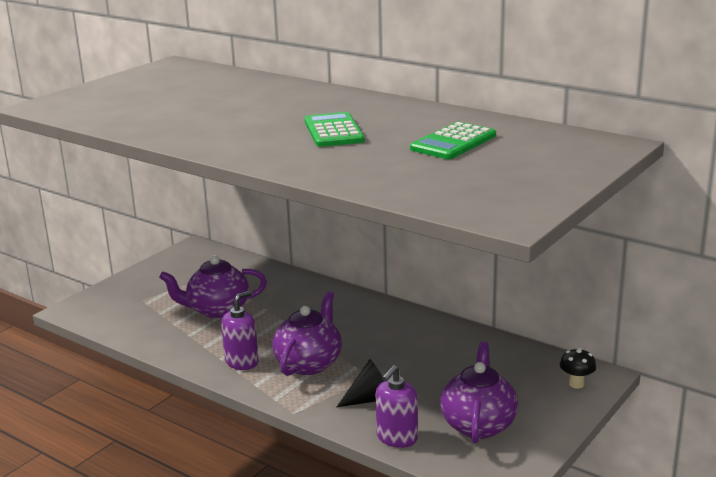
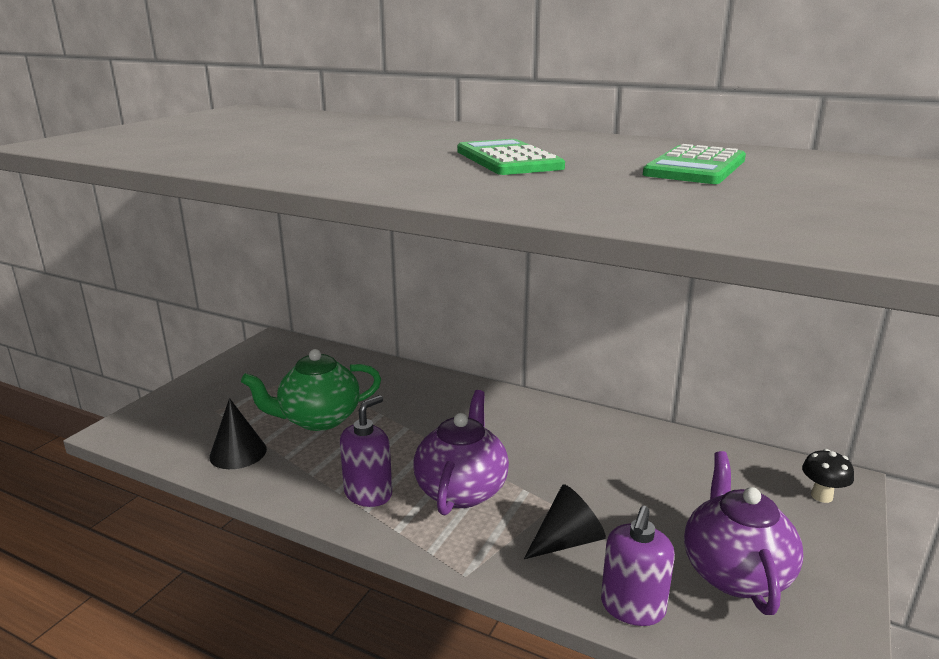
camera: 10 degrees left, 0 degrees up
purple teapot [159,256,267,319] -> green teapot [241,349,381,431]
none -> black cone [209,398,267,469]

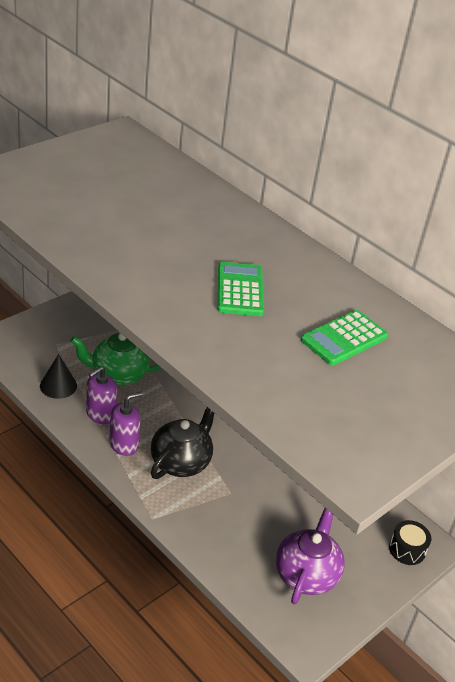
camera: 15 degrees right, 15 degrees up
purple teapot [413,390,509,515] -> black teapot [151,407,214,479]
black cone [524,484,606,559] -> none
purple soap dispenser [601,506,675,626] -> purple soap dispenser moved to [86,366,117,424]
black mushroom [802,449,854,503] -> black drum [389,520,431,565]

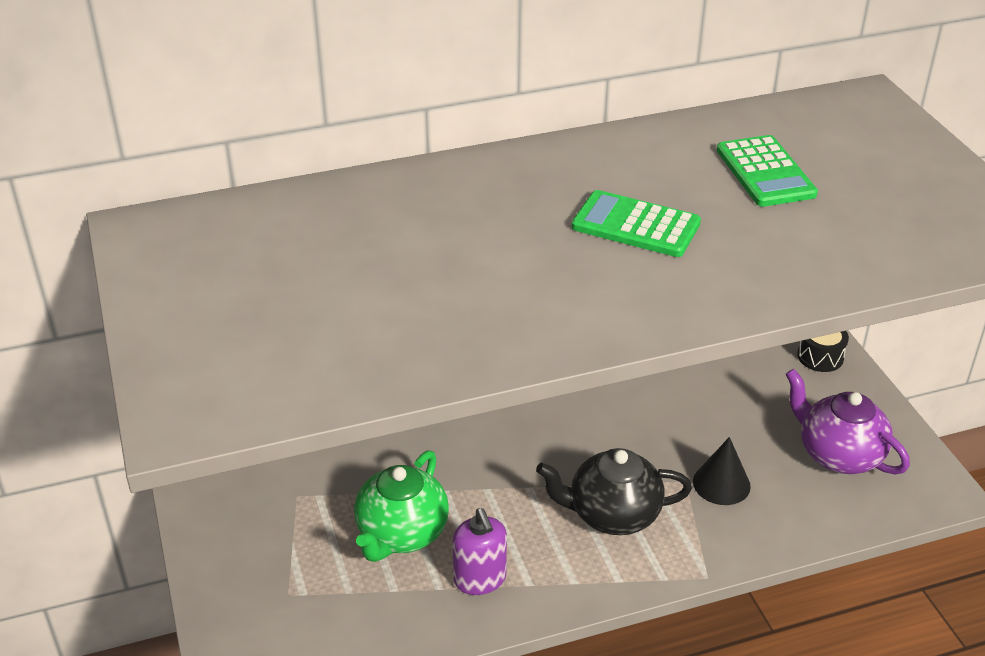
camera: 60 degrees left, 0 degrees up
black cone [40,354,77,399] -> black cone moved to [693,437,751,505]
purple soap dispenser [109,392,143,456] -> none
black teapot [151,407,214,479] -> black teapot turned 60 degrees counterclockwise [536,448,692,535]

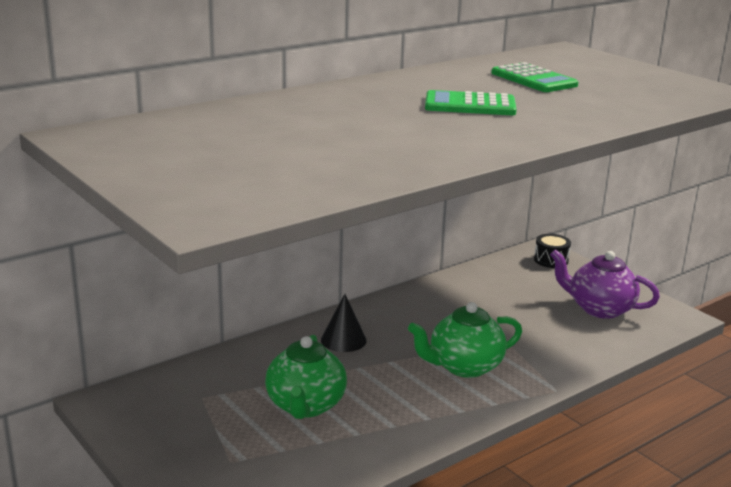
camera: 20 degrees left, 15 degrees down
purple soap dispenser [452,508,507,595] -> none
black teapot [536,448,692,535] -> green teapot [408,302,522,378]
black cone [693,437,751,505] -> black cone moved to [321,294,367,352]

